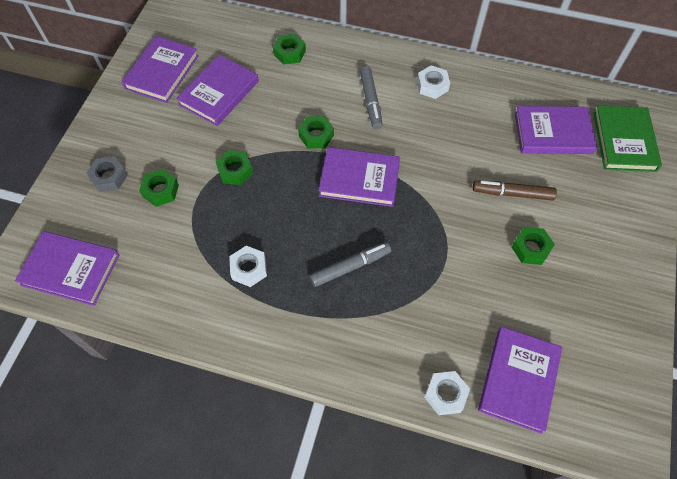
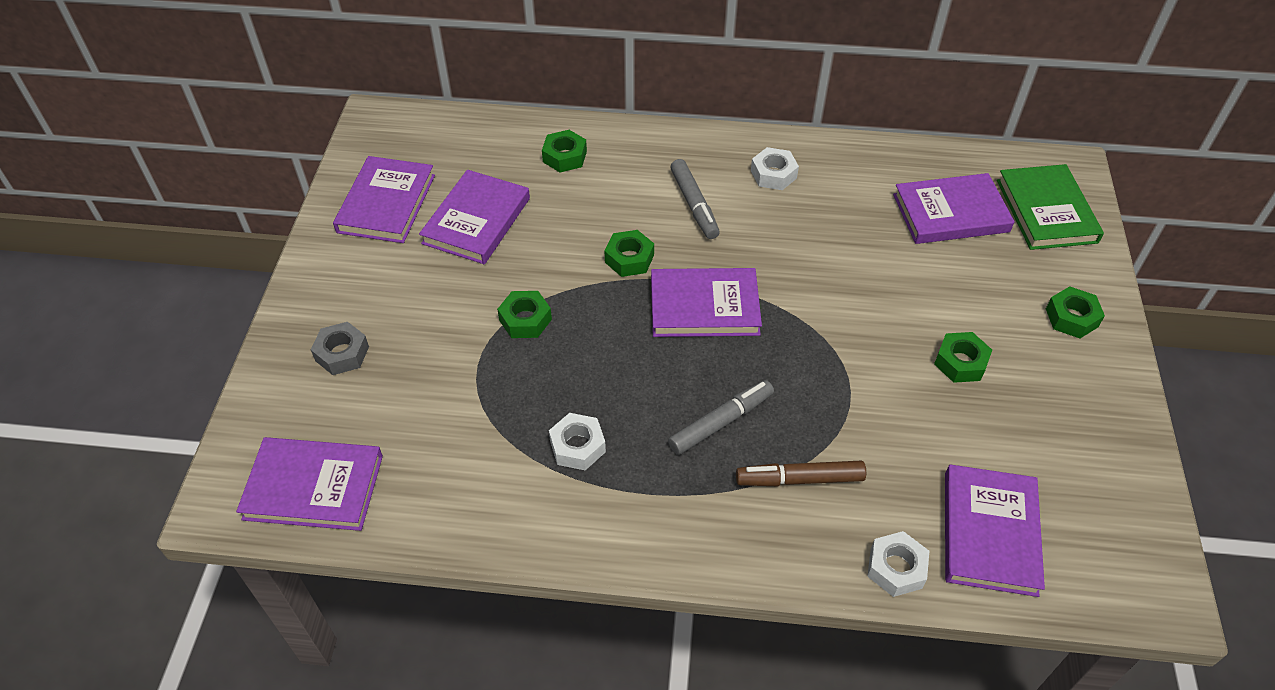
camera: 10 degrees left, 10 degrees down
green nut [139,169,179,207] -> green nut moved to [1046,286,1105,338]
brown marker [473,181,557,200] -> brown marker moved to [736,461,866,486]

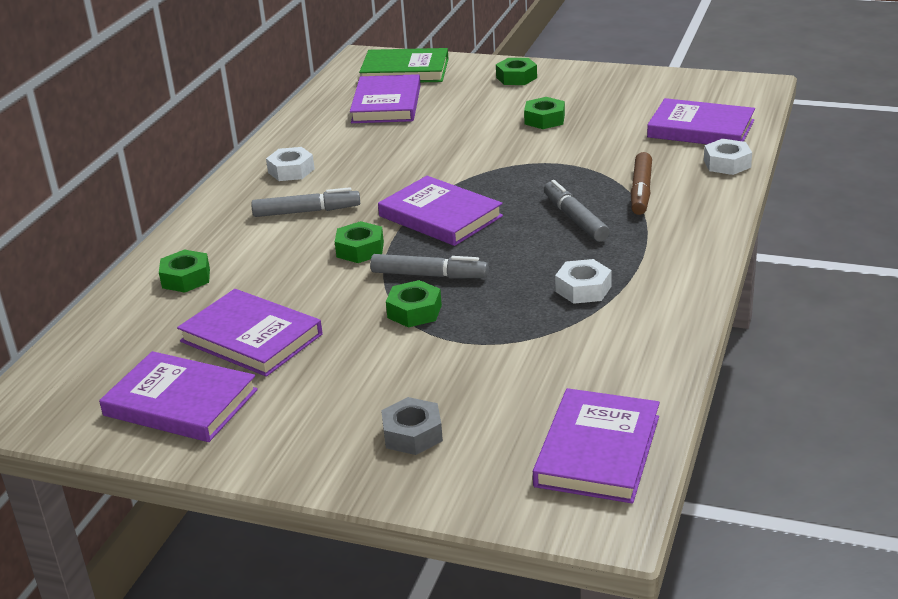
camera: 75 degrees left, 20 degrees down
purple book [651,268,762,337] -> purple book turned 60 degrees counterclockwise [378,176,503,246]
none -> grey marker [370,254,489,279]

